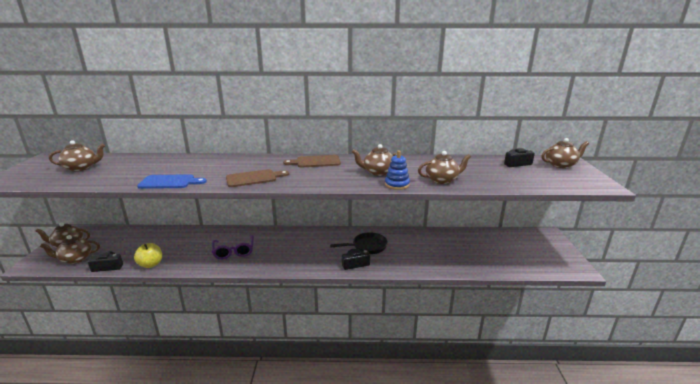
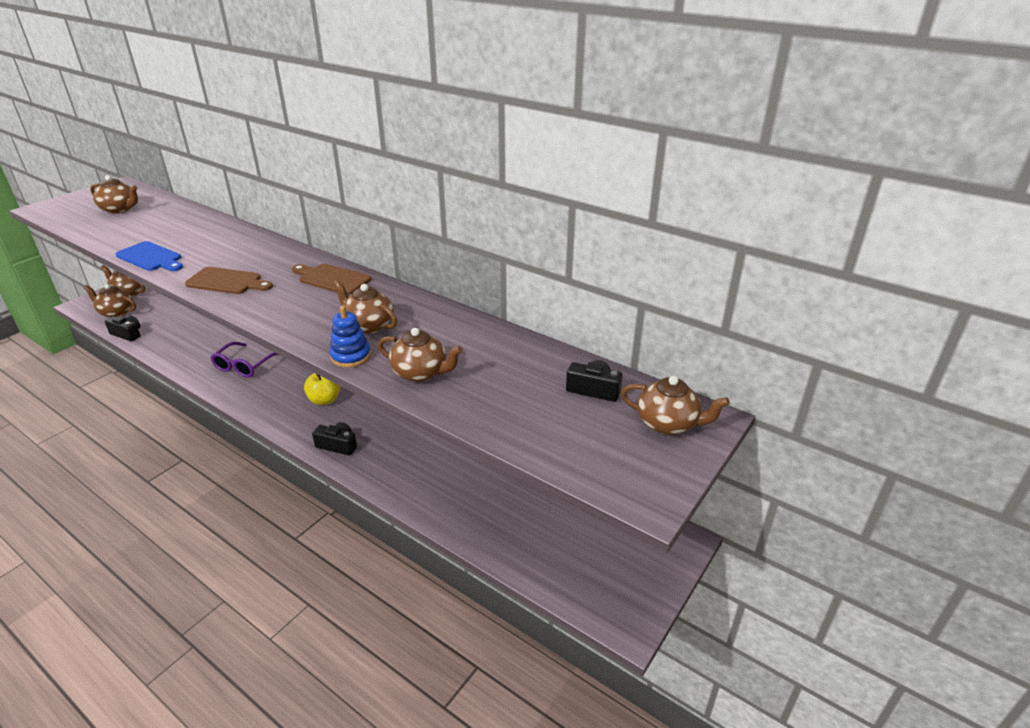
camera: 35 degrees right, 10 degrees up
yellow apple [134,243,162,268] -> yellow apple moved to [304,373,340,405]
black pan [330,232,388,254] -> none

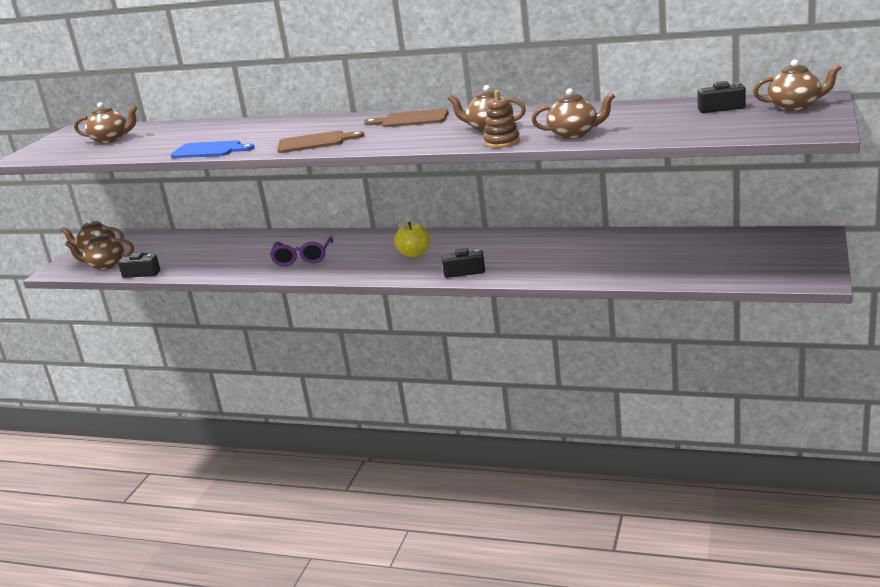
camera: 15 degrees left, 10 degrees down
blue stacking toy [329,306,371,368] -> brown stacking toy [483,90,520,148]

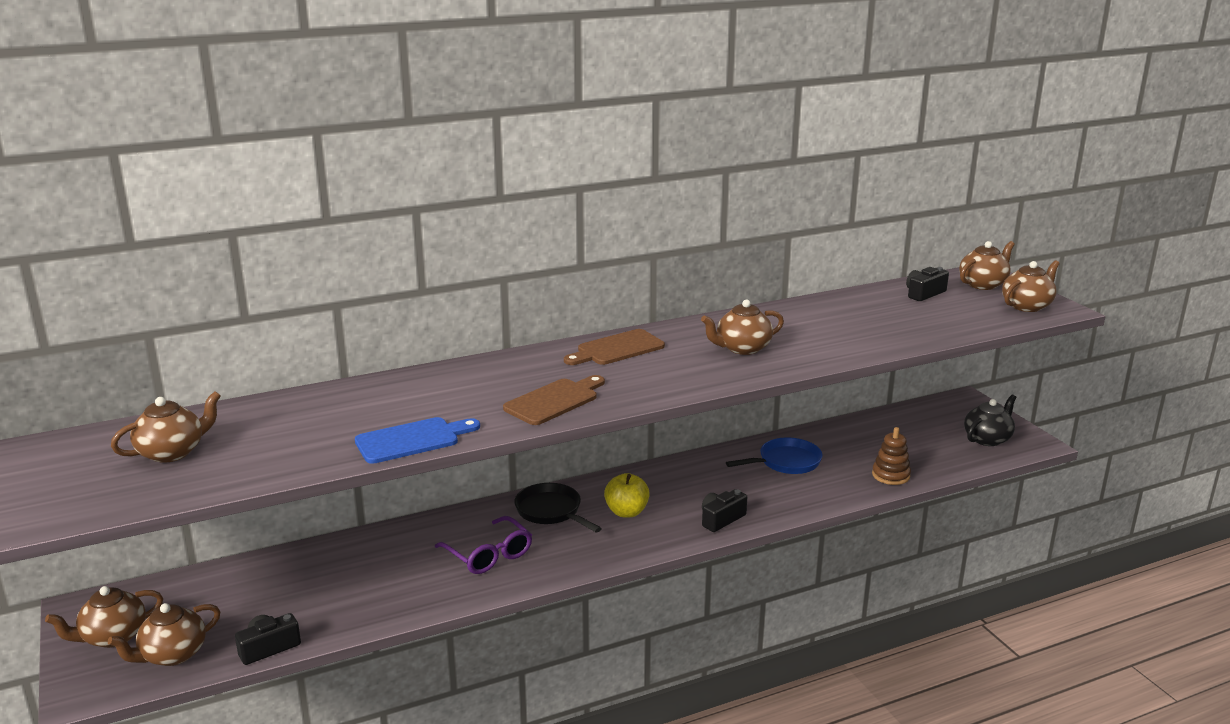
camera: 45 degrees left, 0 degrees up
brown stacking toy [483,90,520,148] -> brown stacking toy moved to [872,427,911,485]
brown teapot [532,88,615,139] -> brown teapot moved to [1002,260,1060,312]
none -> black pan [514,483,602,533]
none -> blue pan [726,438,823,474]
none -> black teapot [964,395,1016,446]

